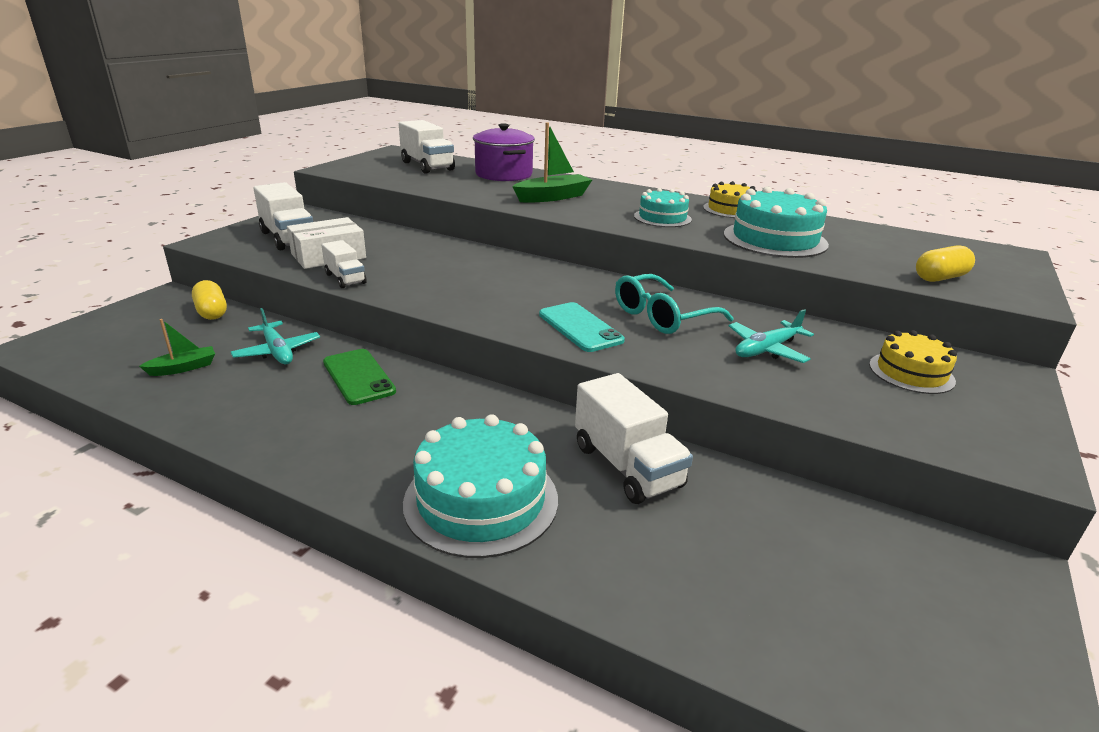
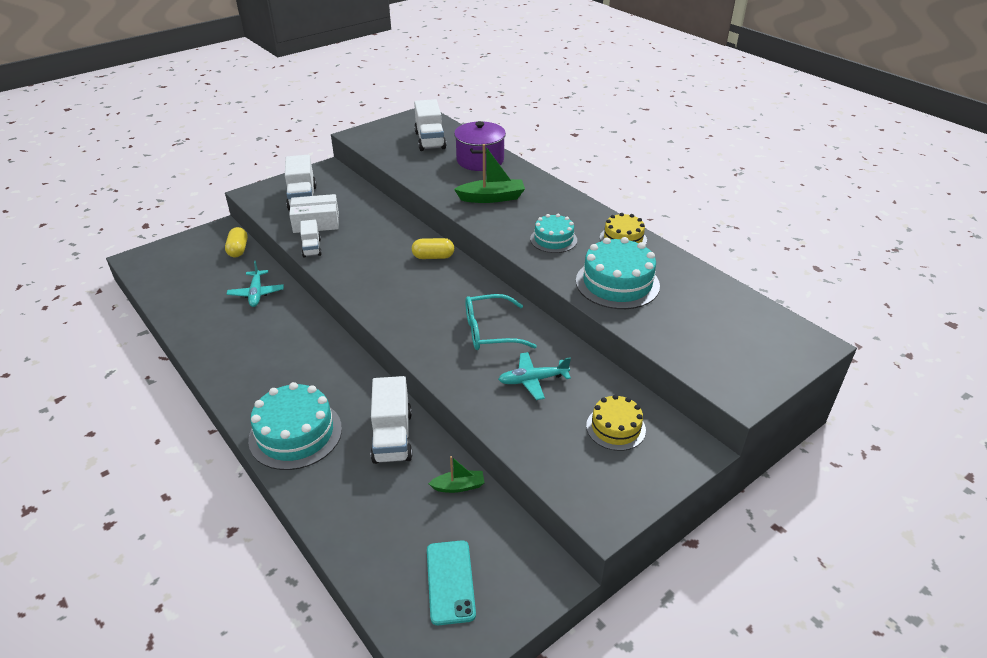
camera: 25 degrees right, 10 degrees up
green boat [139,319,215,376] -> green boat moved to [428,456,485,493]
green phone [323,349,396,405] -> none
turquoise phone [539,302,625,352] -> turquoise phone moved to [427,540,476,625]
yellow capsule [916,245,975,282] -> yellow capsule moved to [412,238,454,259]

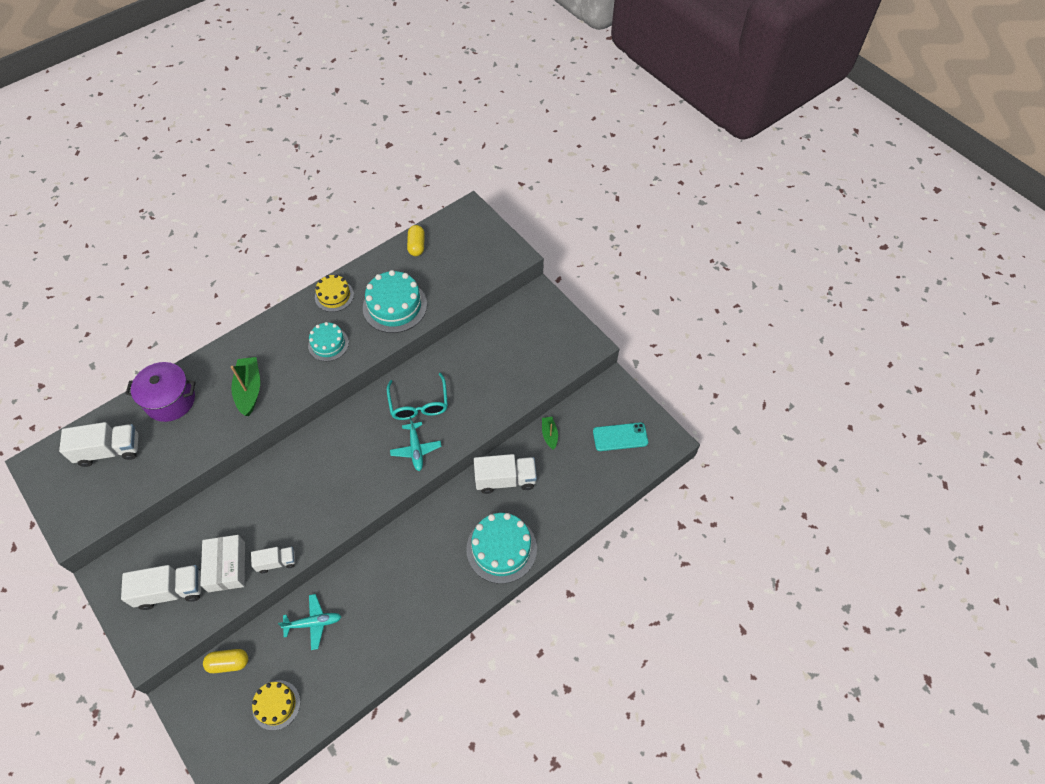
camera: 90 degrees left, 20 degrees up
yellow capsule [412,238,454,259] -> yellow capsule moved to [407,225,425,256]
turquoise plane [498,352,571,400] -> turquoise plane moved to [390,417,442,471]
yellow cake [586,394,646,451] -> yellow cake moved to [252,680,300,731]

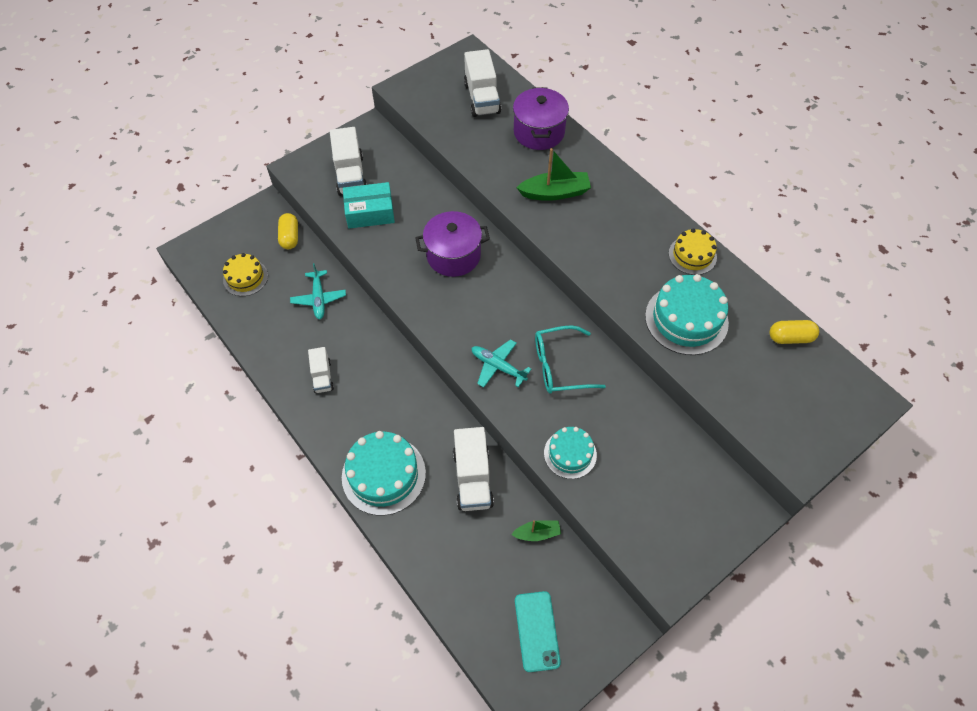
camera: 90 degrees right, 0 degrees up
white box [200,535,245,592] -> turquoise box [343,182,395,229]
white truck [251,547,295,573] -> white truck moved to [308,347,334,393]
turquoise cake [308,322,349,361] -> turquoise cake moved to [544,427,597,479]
turquoise plane [390,417,442,471] -> turquoise plane turned 45 degrees clockwise [472,339,531,388]
none -> purple pot [415,211,490,277]

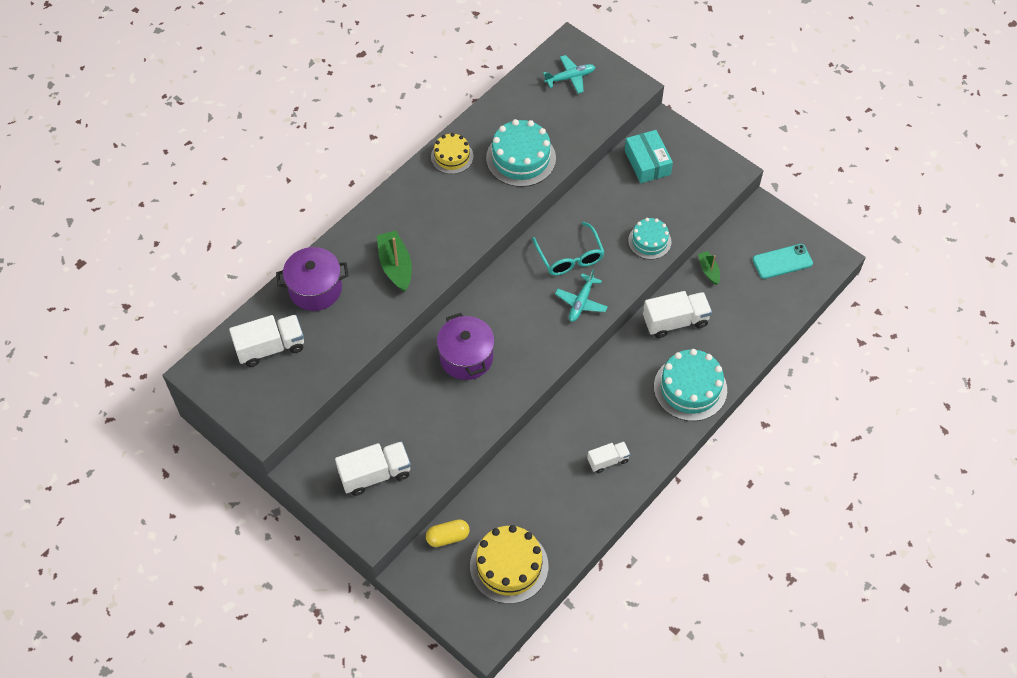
camera: 100 degrees left, 0 degrees up
yellow cake [223,253,268,296] -> yellow cake [470,525,548,604], size x1.64
turquoise plane [290,263,346,319] -> turquoise plane moved to [543,55,595,93]
turquoise box [343,182,395,229] -> turquoise box moved to [625,130,673,183]
yellow capsule [769,320,819,344] -> none

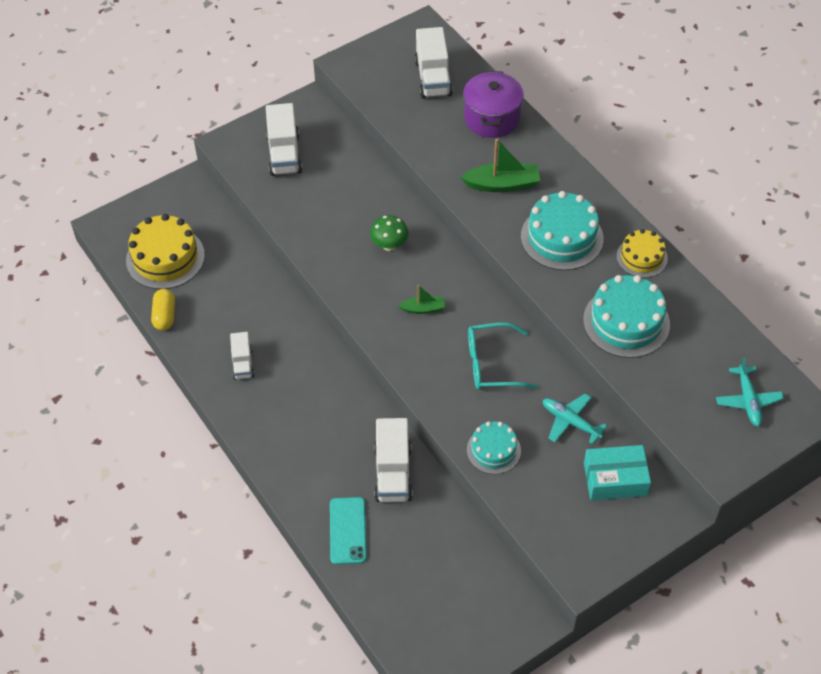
camera: 105 degrees right, 5 degrees down
yellow capsule [426,519,470,547] -> yellow capsule moved to [151,289,175,331]
purple pot [437,313,495,380] -> green mushroom [370,215,409,251]
turquoise plane [555,269,608,322] -> turquoise plane moved to [543,394,607,444]
turquoise cake [654,349,727,421] -> turquoise cake moved to [521,191,603,270]
green boat [698,251,720,285] -> green boat moved to [398,285,445,314]
turquoise phone [753,244,813,279] -> turquoise phone moved to [330,497,367,565]

